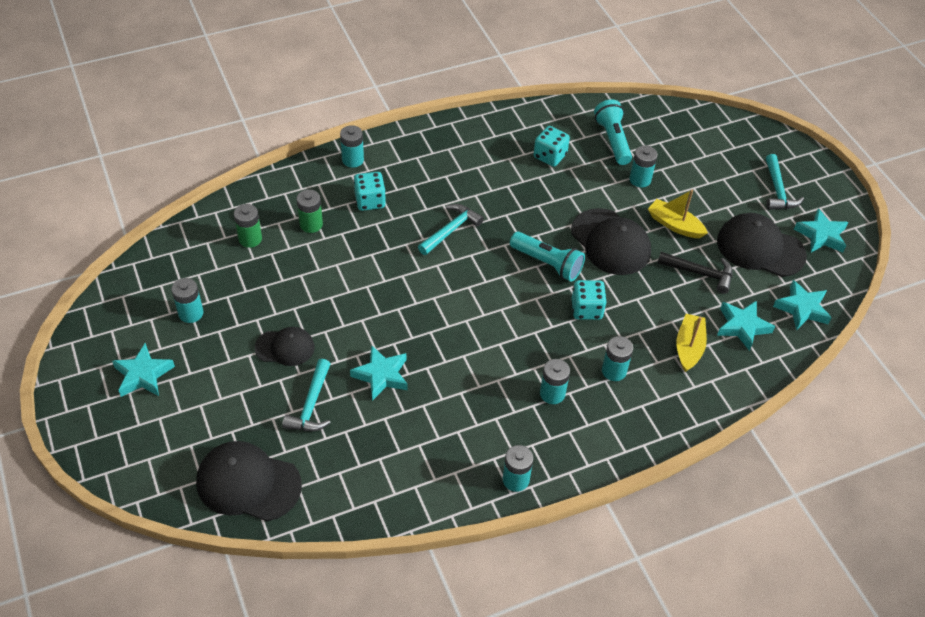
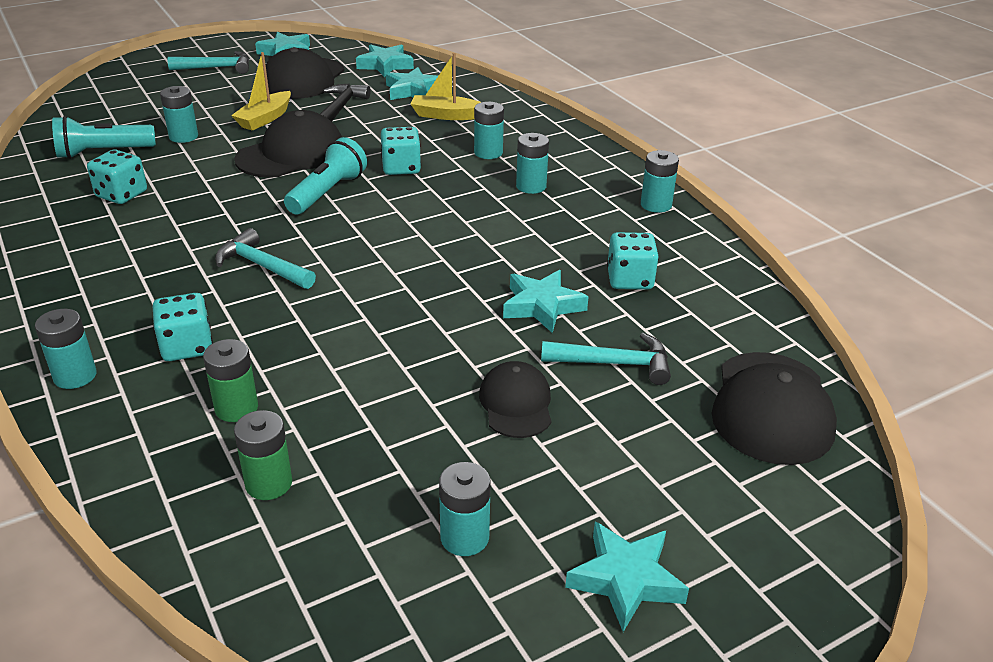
camera: 95 degrees left, 15 degrees down
none -> turquoise dice [607,232,659,290]

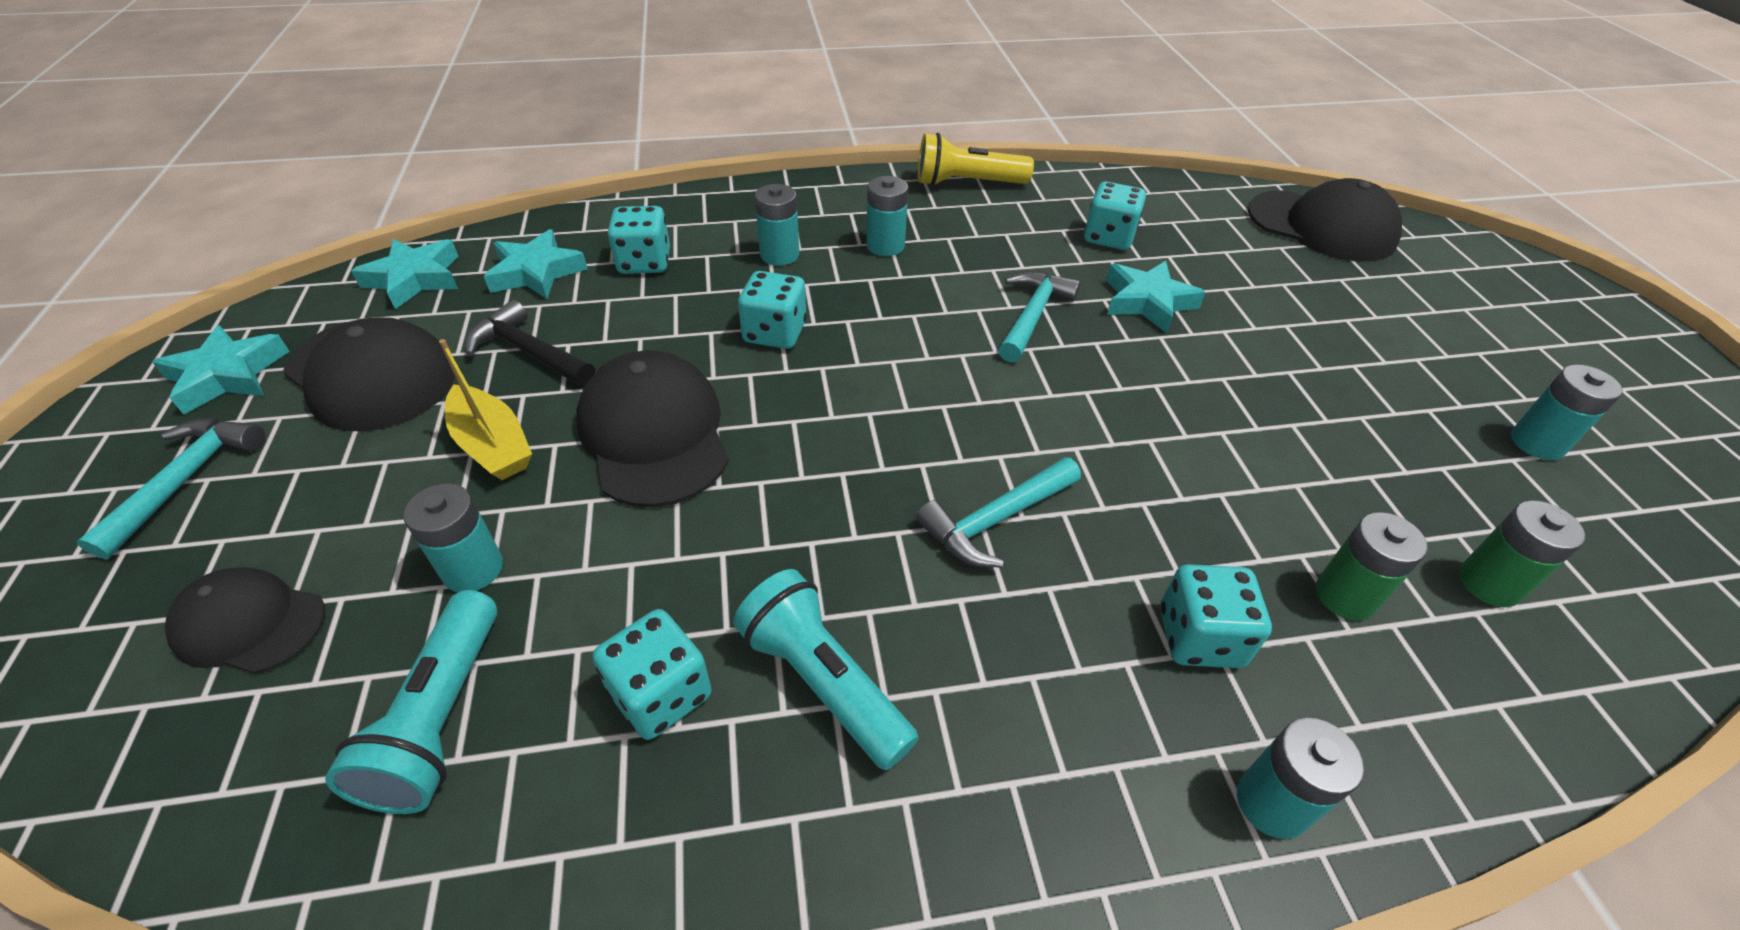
camera: 70 degrees left, 10 degrees up
turquoise flashlight [284,137,367,215] -> turquoise flashlight moved to [733,569,919,770]
yellow boat [411,53,481,120] -> turquoise dice [608,206,670,274]
black cap [479,361,551,438] -> black cap moved to [165,567,325,674]
turquoise hammer [541,333,671,385] -> turquoise hammer moved to [998,271,1080,362]
turquoise star [565,522,689,632] -> none
turquoise battery [641,150,679,213] -> yellow flashlight [918,133,1034,186]

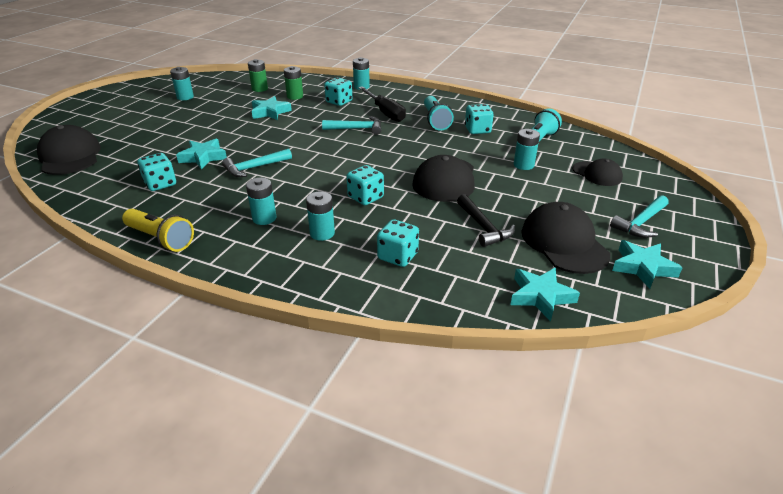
camera: 145 degrees left, 10 degrees down
yellow boat [439,339,532,480] -> none
turquoise star [484,229,588,299] -> turquoise star moved to [252,96,292,120]
none -> black screwdriver [358,86,406,122]

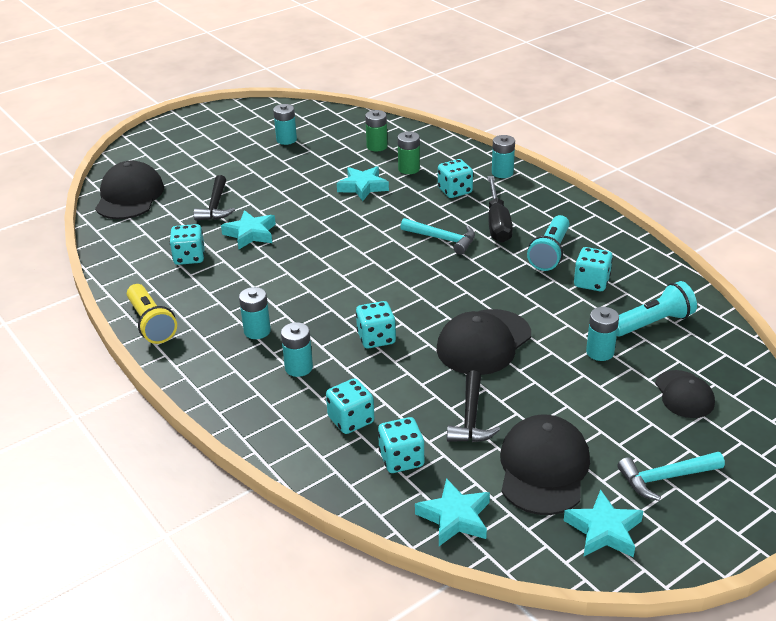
camera: 30 degrees right, 0 degrees up
turquoise hammer [222,149,292,177] -> none
none -> black hammer [194,175,235,221]
none -> turquoise dice [378,417,425,473]

